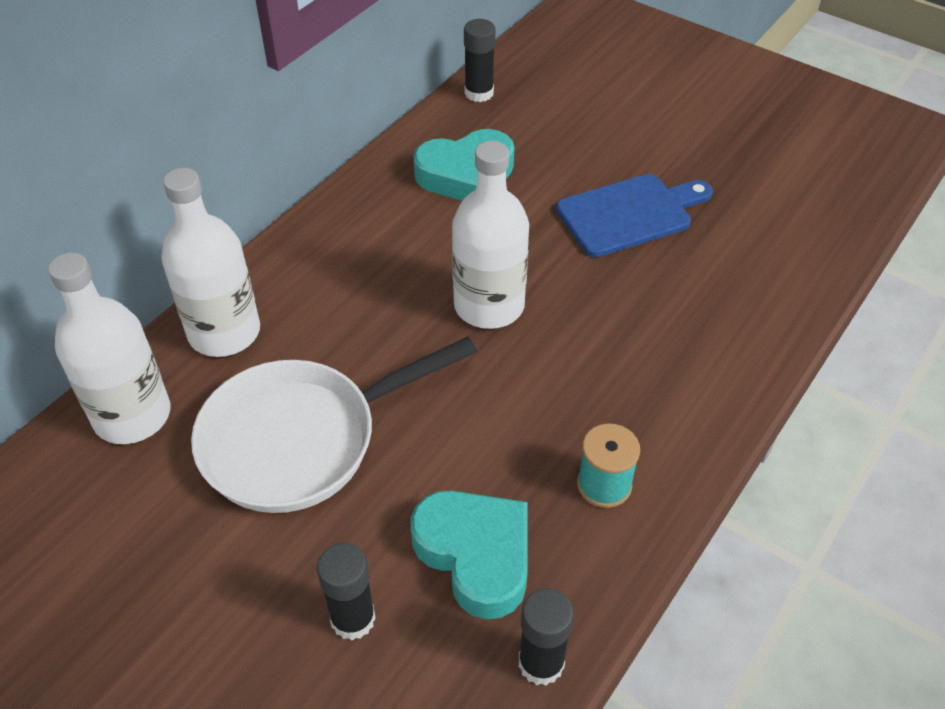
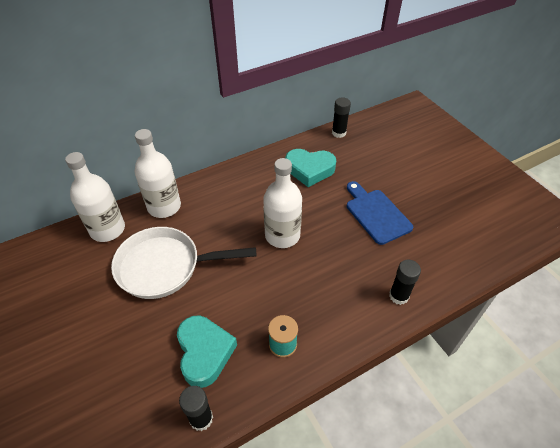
camera: 25 degrees right, 0 degrees up
black glue stick [317,543,376,640] -> black glue stick moved to [389,259,421,305]
blue cutting board [556,174,713,257] -> blue cutting board turned 120 degrees counterclockwise [347,181,413,245]

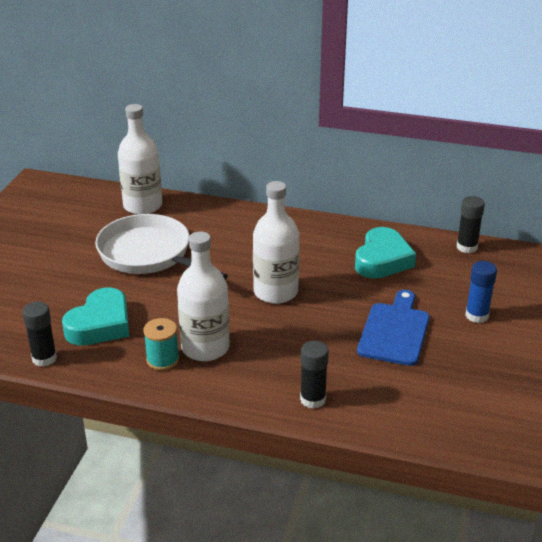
camera: 45 degrees right, 15 degrees down
white bottle [135,129,181,218] -> white bottle moved to [177,231,229,361]
turquoise heart [285,149,336,187] -> turquoise heart turned 120 degrees counterclockwise [355,227,416,278]
none -> blue glue stick [465,261,497,323]

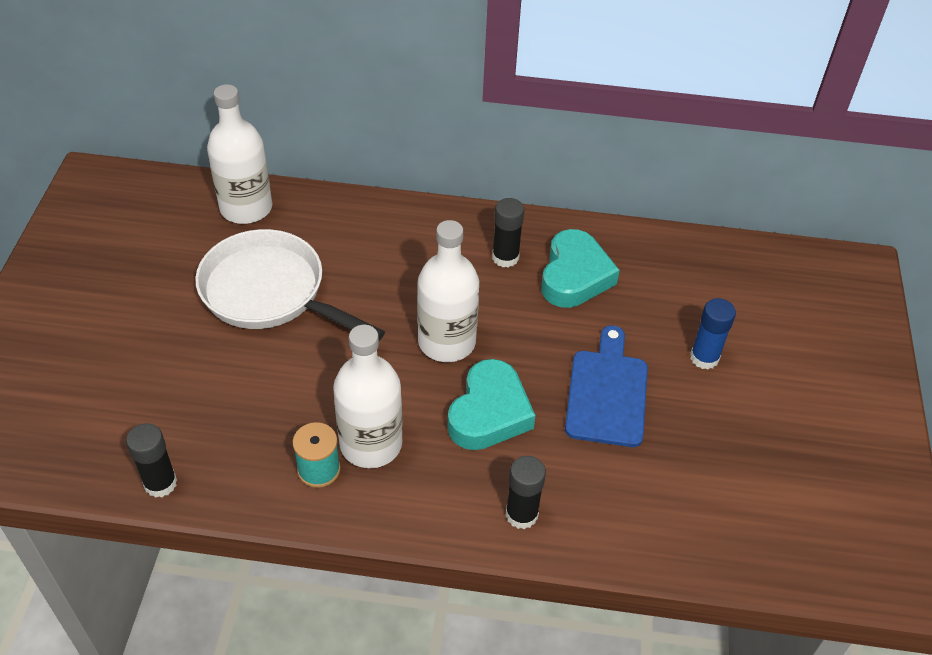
camera: 10 degrees left, 15 degrees up
turquoise heart [62,287,129,345] -> turquoise heart moved to [448,359,536,450]
black glue stick [457,196,485,253] -> black glue stick moved to [492,198,524,268]

